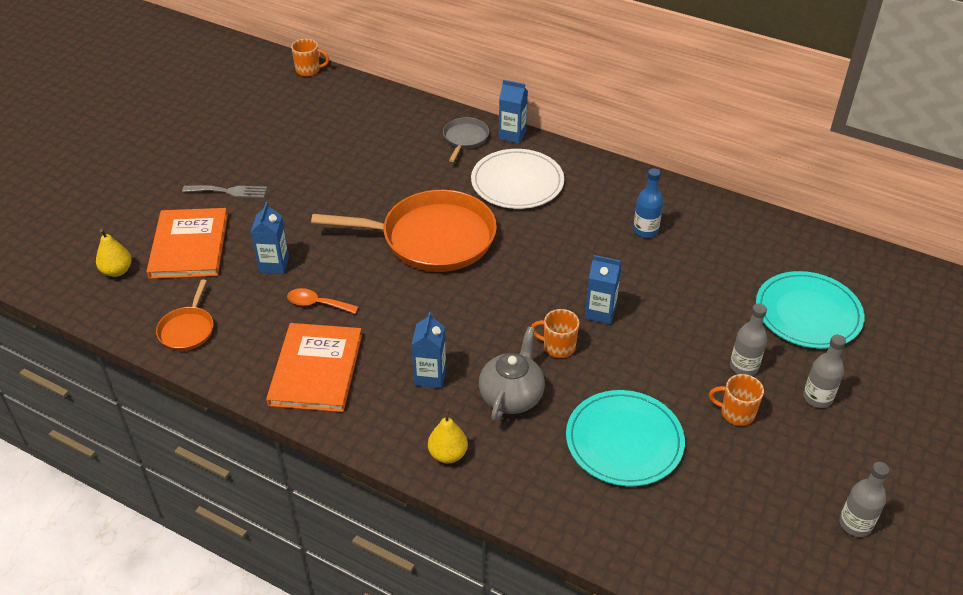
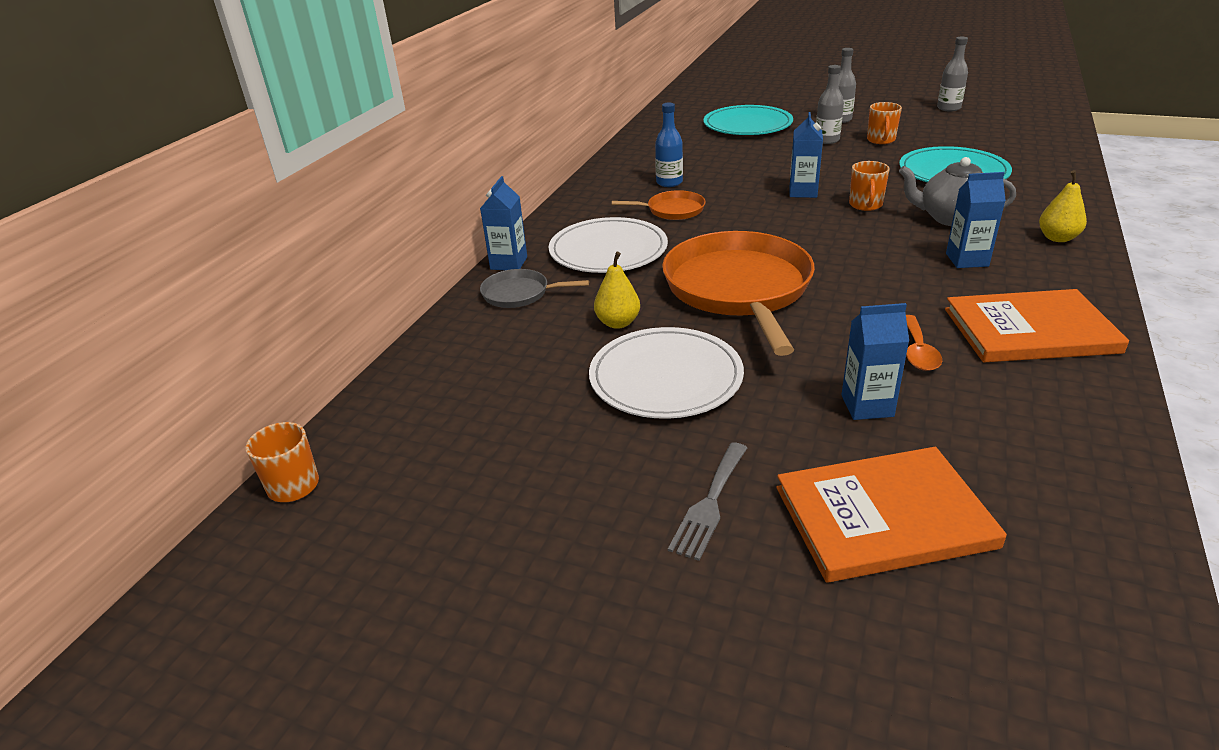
camera: 95 degrees left, 10 degrees down
yellow pear [96,229,132,277] -> yellow pear moved to [594,252,640,329]
orange pan [156,279,213,351] -> orange pan moved to [612,190,706,220]
grey fork [182,185,267,198] -> grey fork turned 150 degrees counterclockwise [668,442,747,561]
none -> white plate [589,327,744,419]

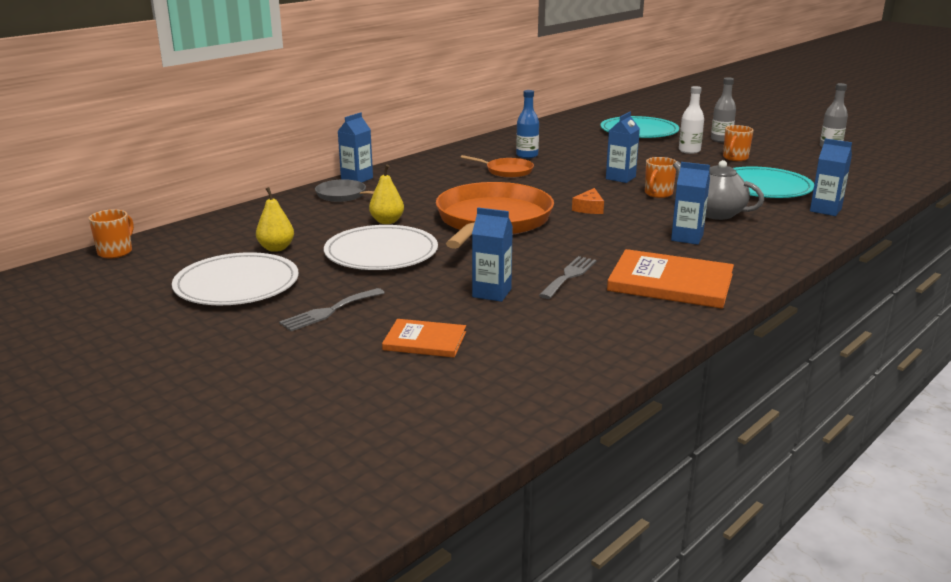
camera: 20 degrees right, 10 degrees down
white plate [549,217,668,273] -> white plate moved to [172,252,299,305]
orange book [776,447,1007,583] -> orange book [382,319,466,358], size x0.57
grey bottle [816,65,844,144] -> white bottle [679,86,704,154]
orange spoon [906,315,942,371] -> grey fork [539,256,596,299]
yellow pear [1039,170,1087,242] -> yellow pear moved to [256,187,294,252]
none -> orange cheese [572,188,604,214]
none -> blue carton [810,138,852,216]

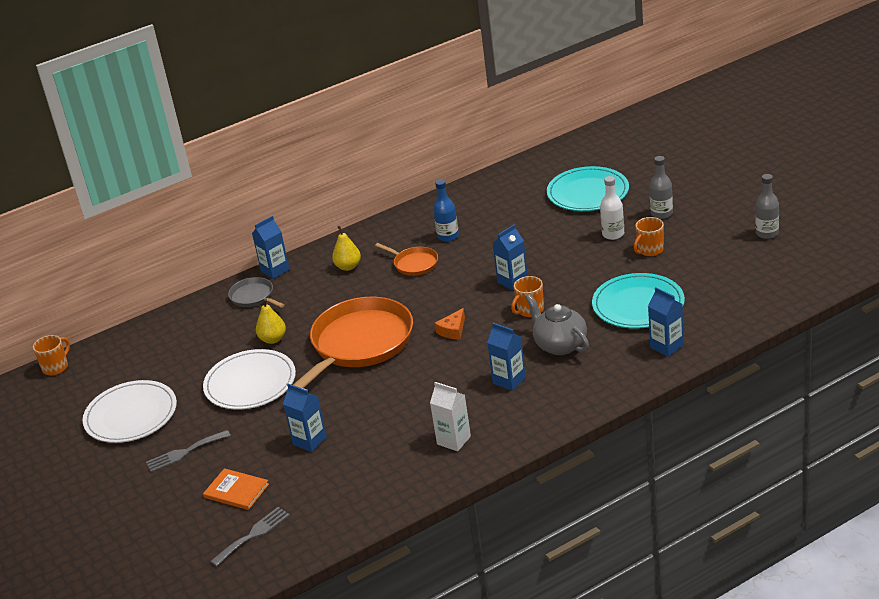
camera: 20 degrees right, 10 degrees up
yellow pear [256,187,294,252] -> yellow pear moved to [332,226,361,271]
grey fork [539,256,596,299] -> grey fork moved to [210,507,290,567]
orange book [607,249,734,309] -> white carton [430,382,471,451]

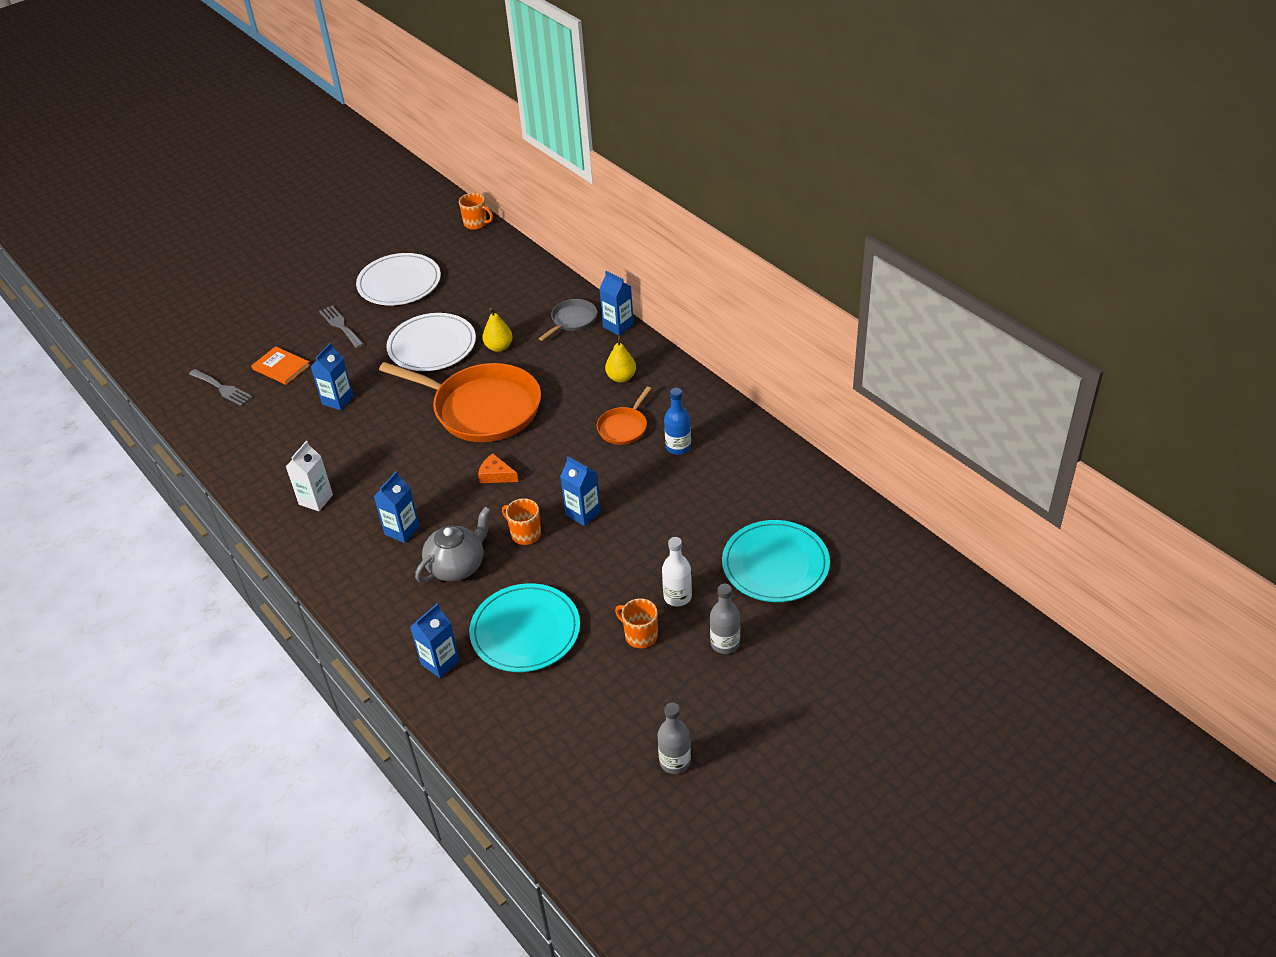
camera: 80 degrees right, 10 degrees up
orange book [203,468,269,510] -> orange book turned 75 degrees counterclockwise [251,346,310,385]

